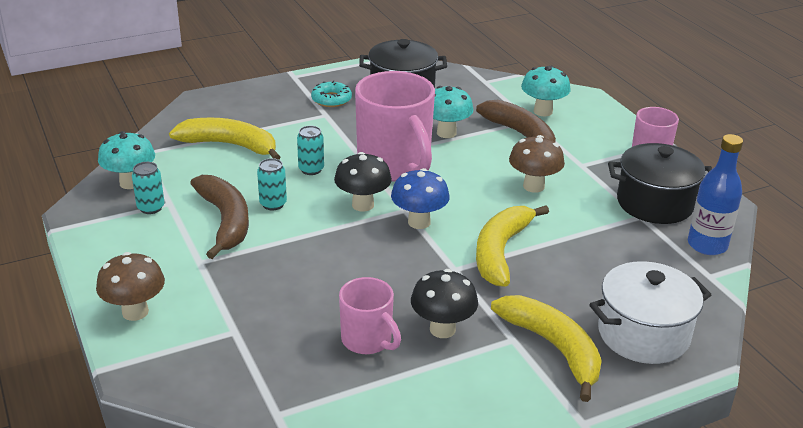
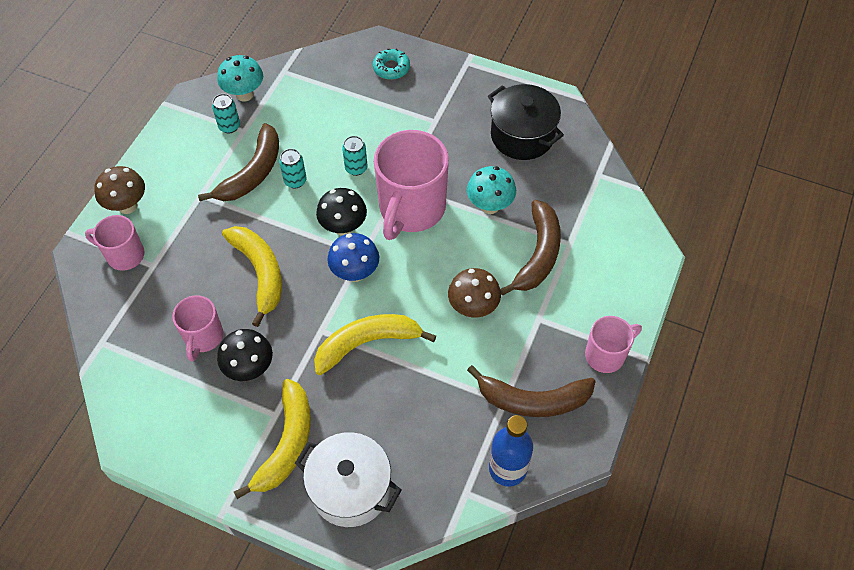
camera: 50 degrees right, 25 degrees up
yellow banana [169,118,281,160] -> yellow banana moved to [222,226,282,327]
turquoise donut [311,80,352,107] -> turquoise donut moved to [373,49,410,80]
turquoise mushroom [521,66,571,116] -> none
black pot [608,143,712,224] -> brown banana [467,365,596,417]
none -> pink mug [85,215,144,271]

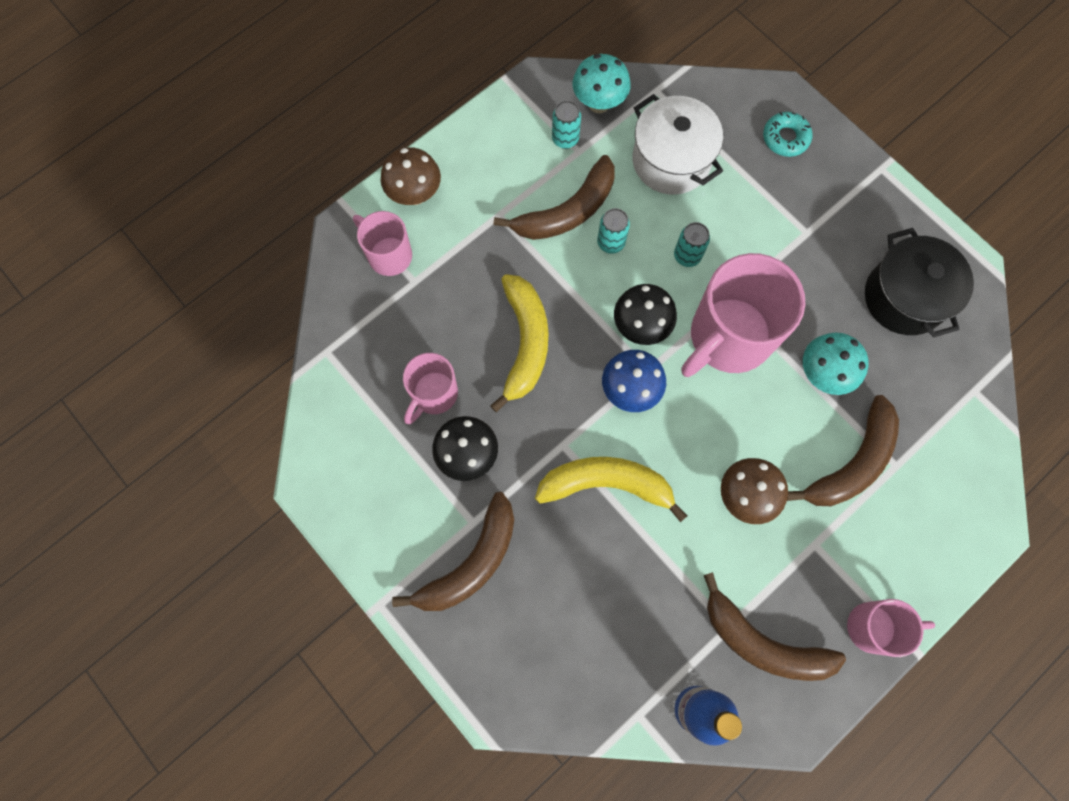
camera: 25 degrees right, 15 degrees up
yellow banana [234,379,311,499] -> brown banana [392,492,514,611]
white pot [295,432,402,527] -> white pot moved to [633,94,723,195]

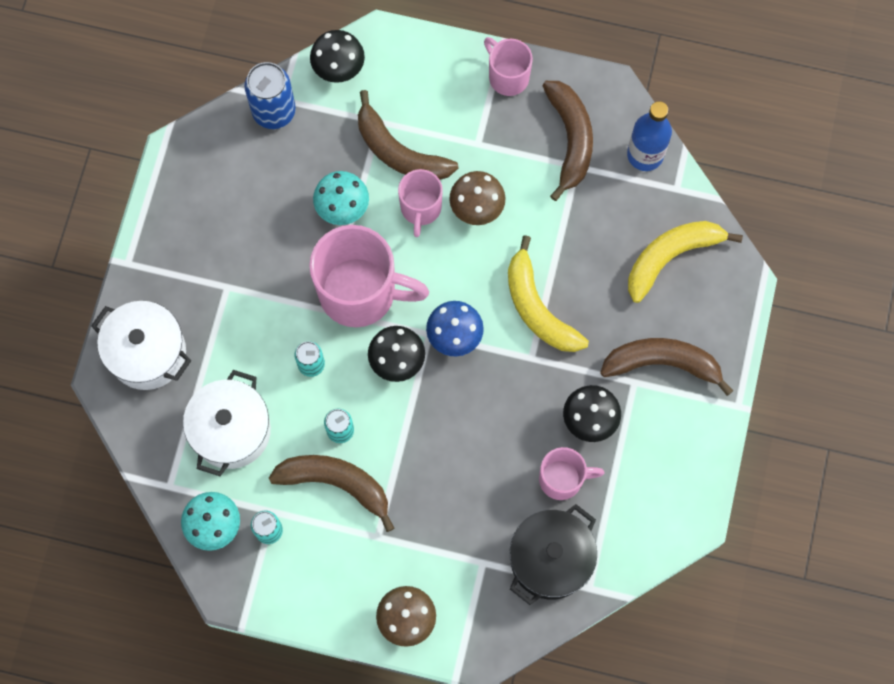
camera: 125 degrees left, 0 degrees up
pink mug [353,211,412,276] -> pink mug moved to [398,169,443,237]
yellow banana [490,274,549,412] -> yellow banana moved to [628,221,743,303]
turquoise donut [763,112,812,157] -> white pot [91,301,191,390]
brown banana [787,395,899,506] -> brown banana turned 150 degrees counterclockwise [358,90,459,180]
black pot [865,228,974,338] -> black pot moved to [510,504,597,605]
none -> blue can [244,62,296,129]
none -> black mushroom [310,30,365,83]

